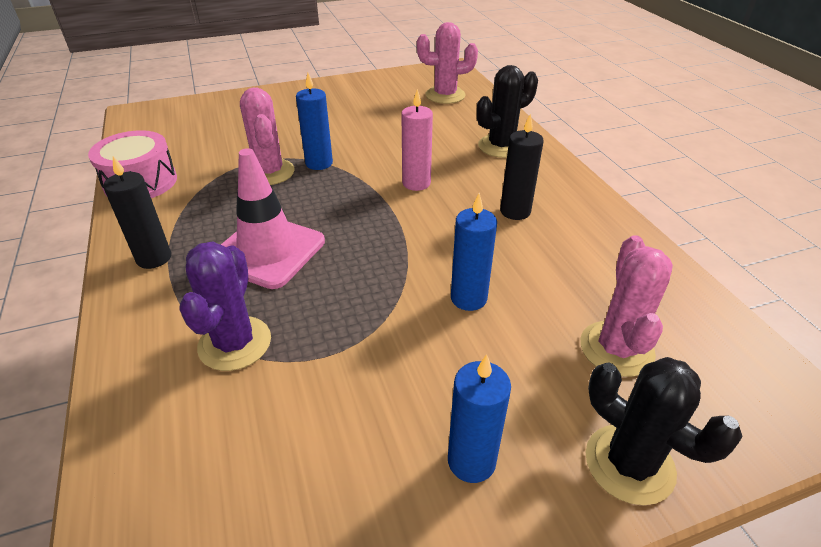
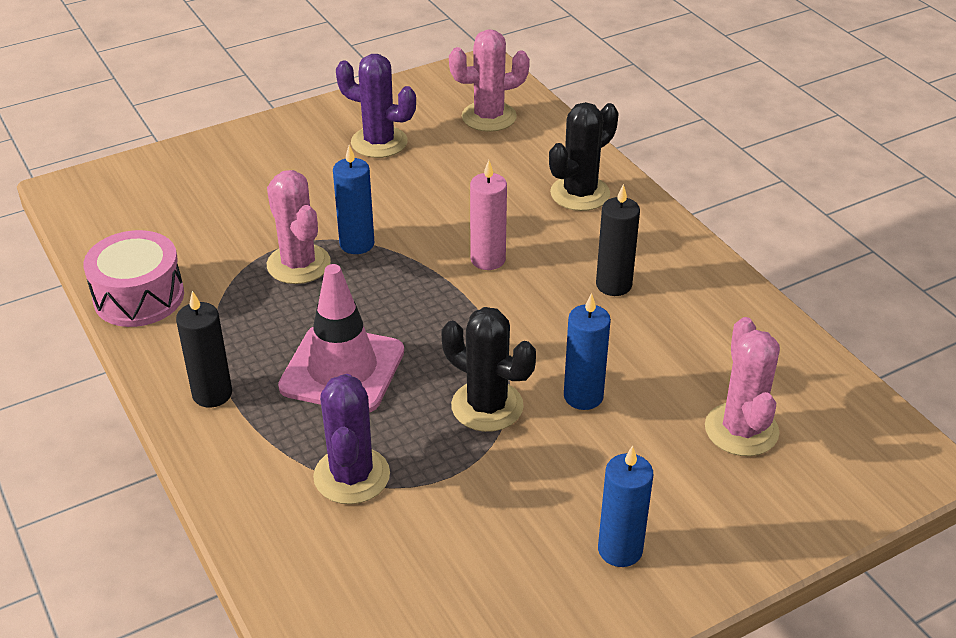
camera: 10 degrees left, 0 degrees up
black cactus [586,357,743,505] -> black cactus moved to [442,307,536,432]
none -> purple cactus [336,54,416,158]

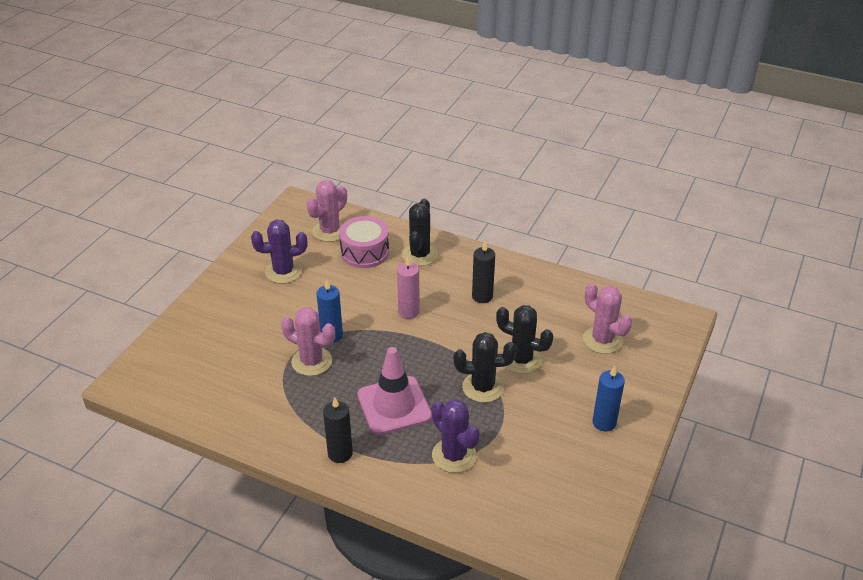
camera: 35 degrees left, 0 degrees up
pink drum [83,230,184,327] -> pink drum moved to [339,216,389,268]
blue candle [564,293,611,410] -> black cactus [496,305,553,374]

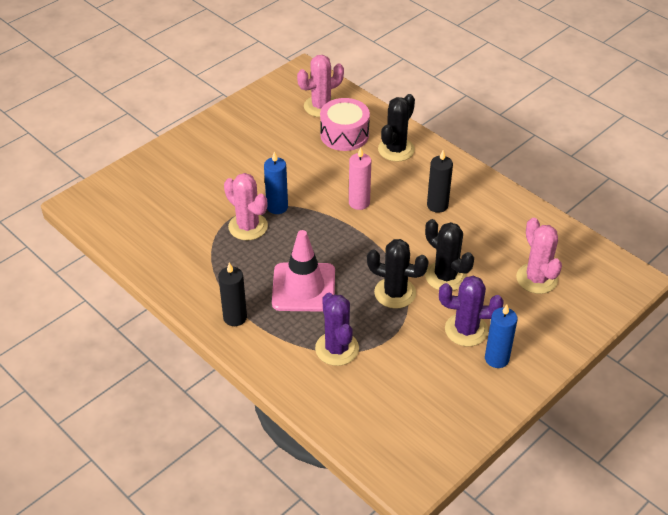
camera: 20 degrees right, 5 degrees up
purple cactus [251,219,307,284] -> purple cactus moved to [439,275,503,346]

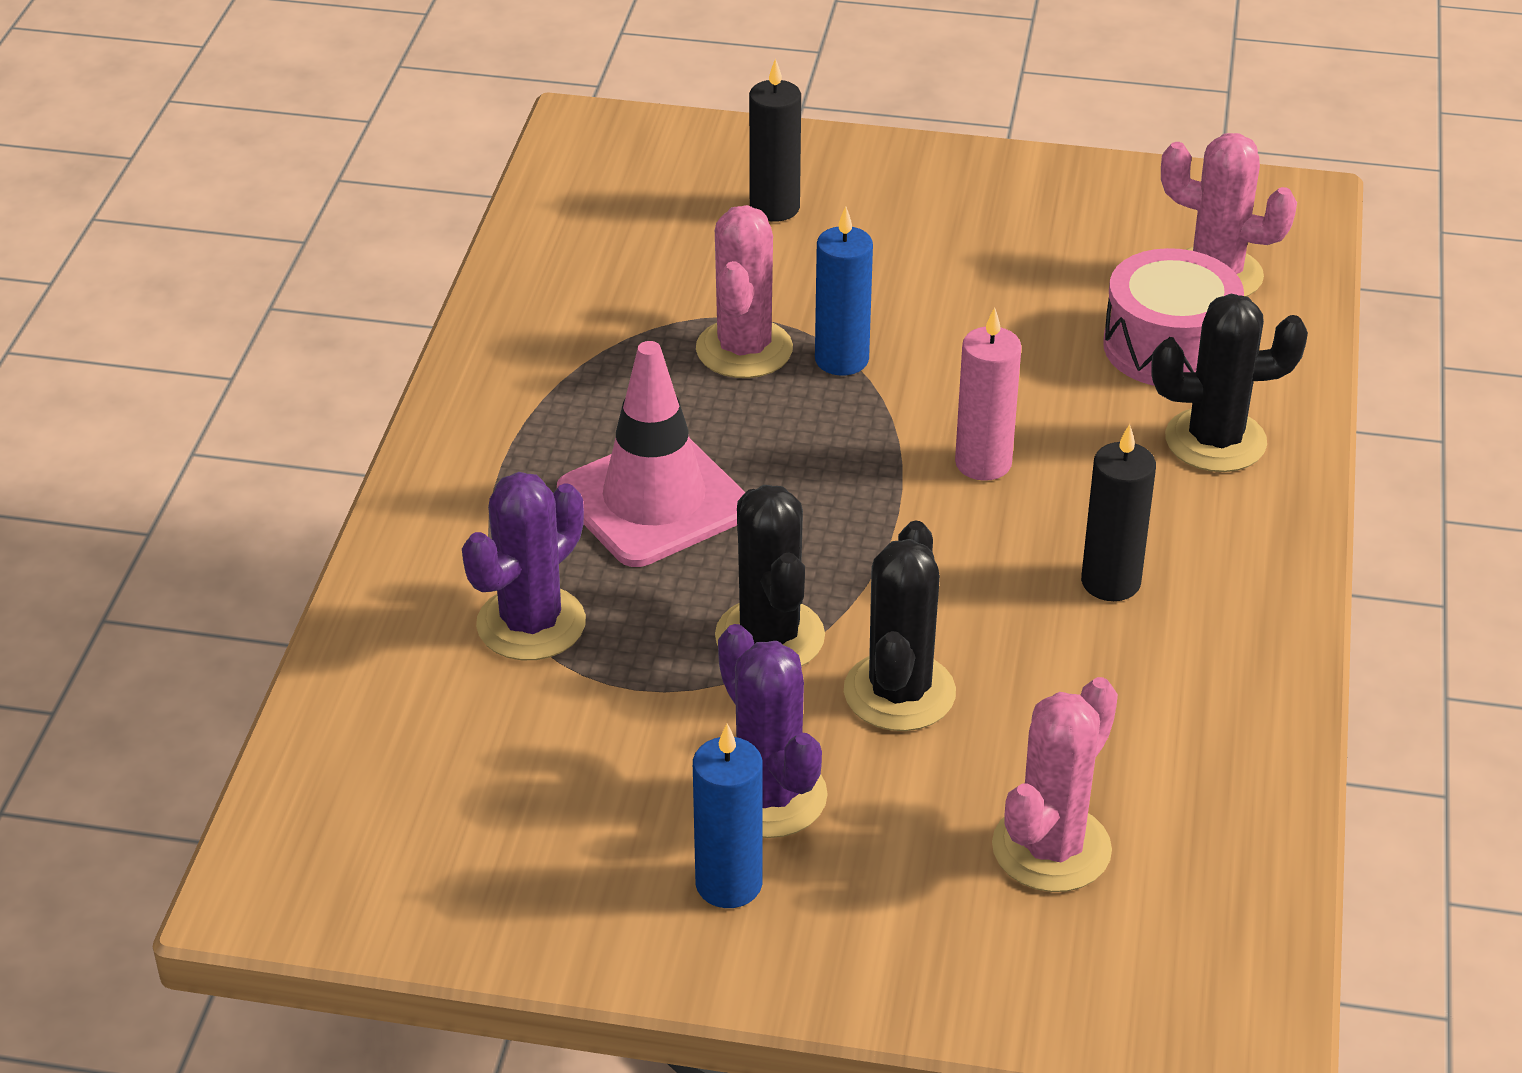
camera: 55 degrees right, 5 degrees down
black candle [218,262,247,326] -> black candle moved to [749,58,801,222]

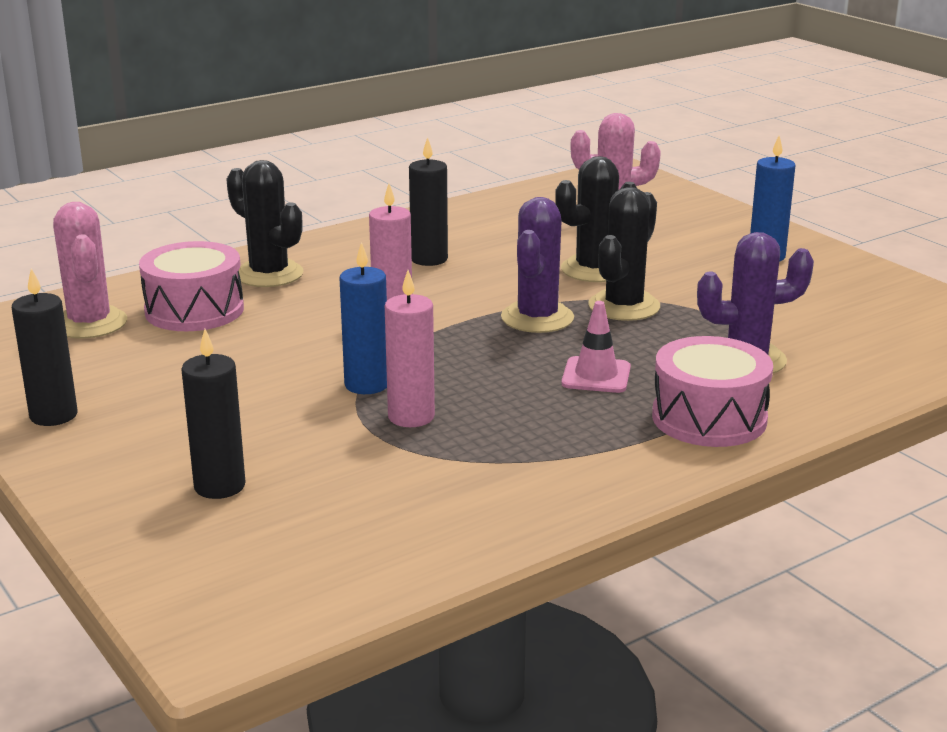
camera: 135 degrees left, 15 degrees down
pink traffic cone [557,341,745,567] -> pink traffic cone [561,301,631,393], size x0.54
pink cactus [696,205,793,378] -> pink candle [385,270,435,427]
purple cactus [718,624,828,838] -> purple cactus moved to [501,197,574,333]
none -> black candle [12,268,77,426]
none -> pink drum [652,336,773,447]

